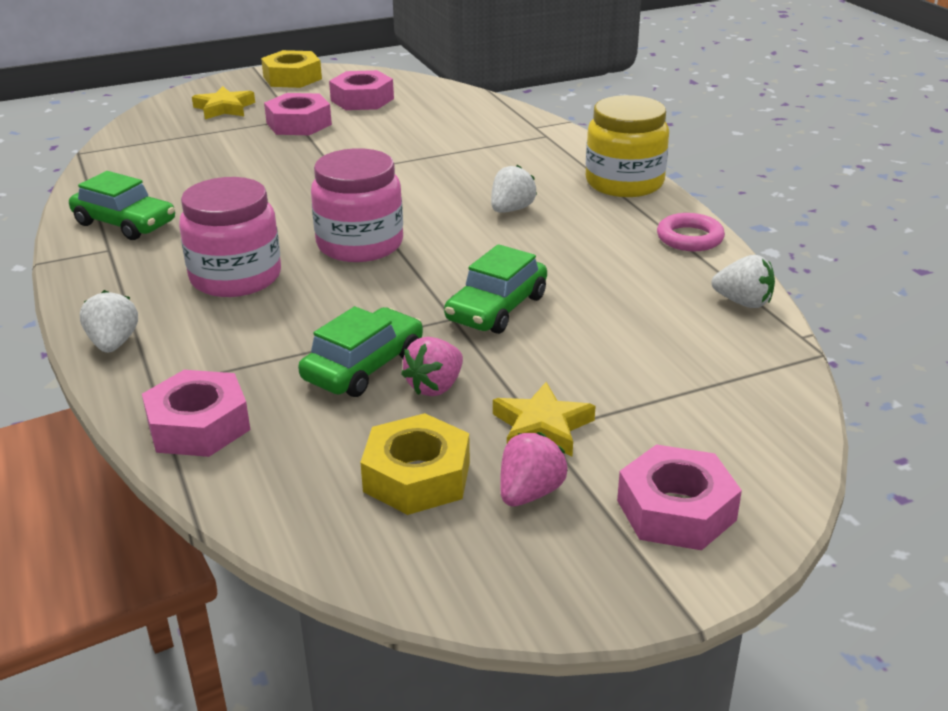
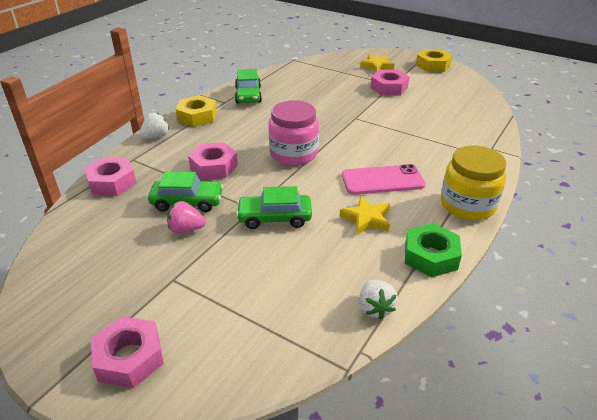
camera: 55 degrees right, 5 degrees up
pink jar [179,177,281,297] -> none
pink nut [329,70,394,110] -> pink nut moved to [188,142,238,180]
yellow nut [360,413,470,515] -> yellow nut moved to [176,95,217,127]
white strawberry [491,165,537,213] -> pink phone [342,164,425,195]
yellow star [493,382,595,456] -> yellow star moved to [340,196,390,235]
pink strawberry [500,432,568,506] -> none
pink ring [657,213,725,251] -> green nut [405,223,462,277]

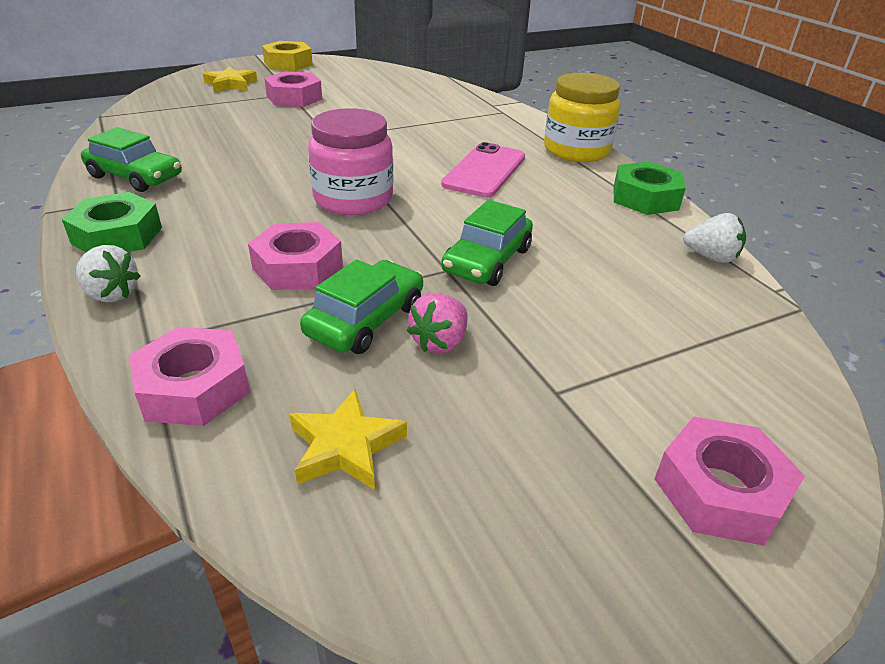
camera: 60 degrees left, 0 degrees up
white strawberry [139,113,169,139] -> white strawberry turned 135 degrees clockwise [76,245,140,302]
yellow nut [176,95,217,127] -> green nut [62,192,162,252]
yellow star [340,196,390,235] -> yellow star moved to [289,389,407,490]

